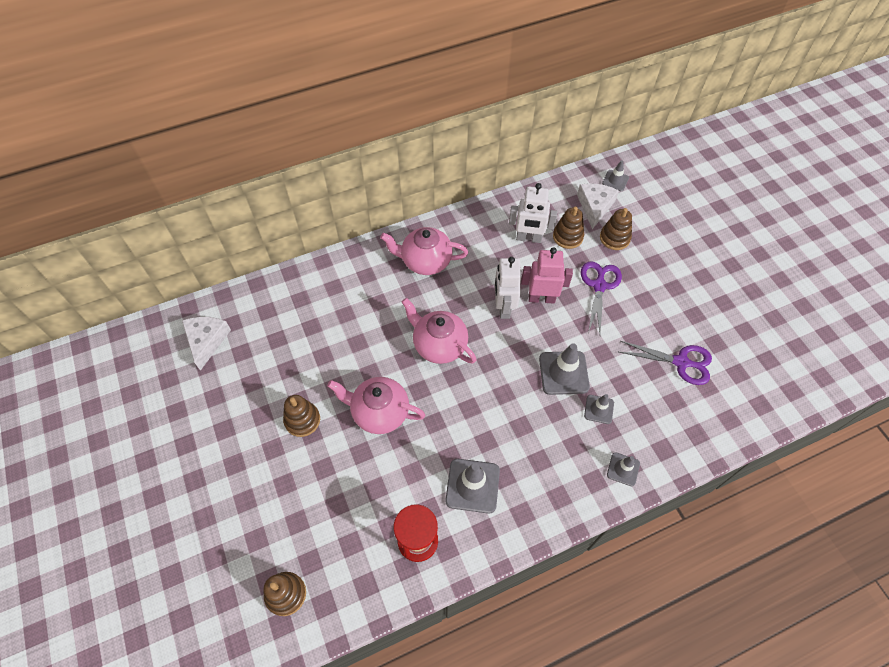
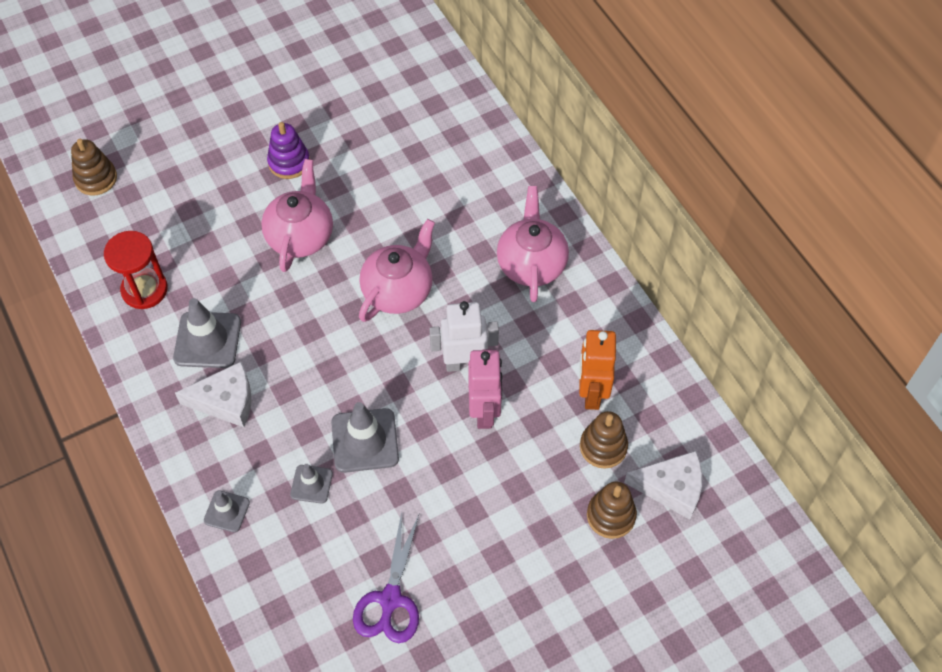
camera: 85 degrees right, 0 degrees up
white cheese [182,317,231,371] -> white cheese moved to [175,362,251,427]
brown stacking toy [283,395,320,437] -> purple stacking toy [267,122,310,179]
white robot [509,183,557,243] -> orange robot [579,330,616,410]
purple scissors [581,261,622,333] -> none
grey traffic cone [602,160,629,191] -> none

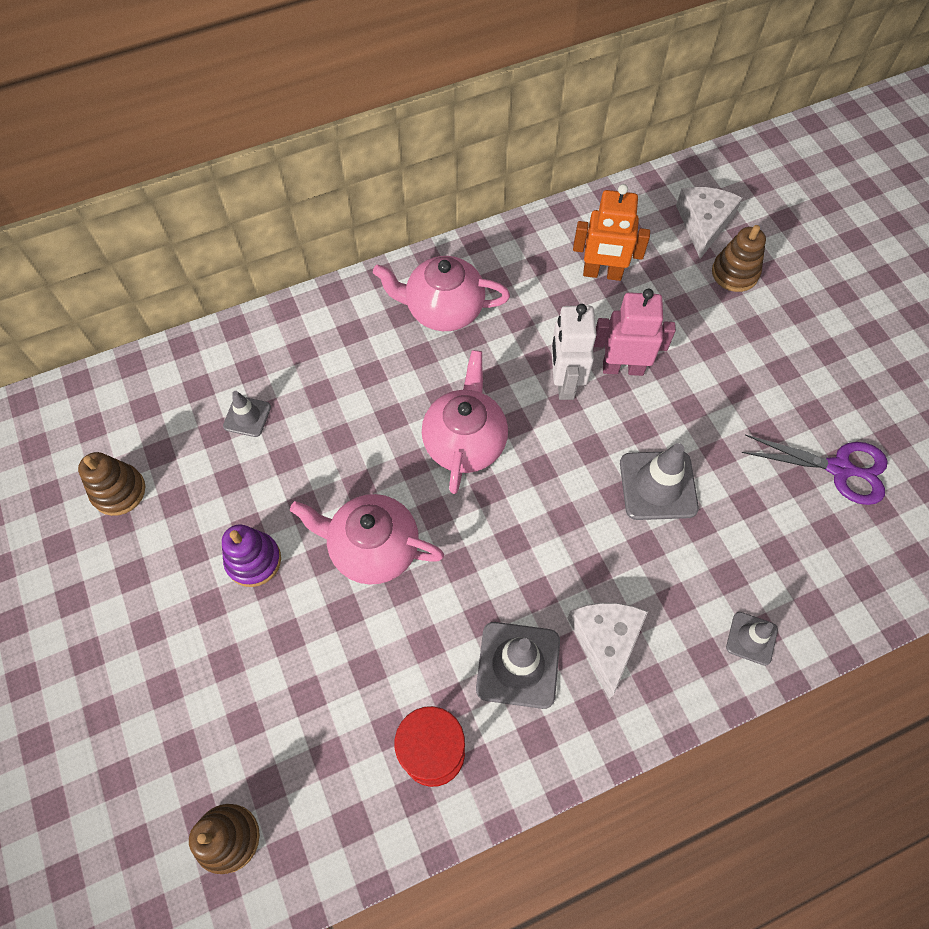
camera: 85 degrees left, 5 degrees up
grey traffic cone [290,464,333,503] -> grey traffic cone moved to [223,391,271,437]
pink teapot [359,219,435,322] -> pink teapot turned 60 degrees clockwise [422,350,508,494]
brown stacking toy [580,411,628,469] -> brown stacking toy moved to [78,452,145,516]

